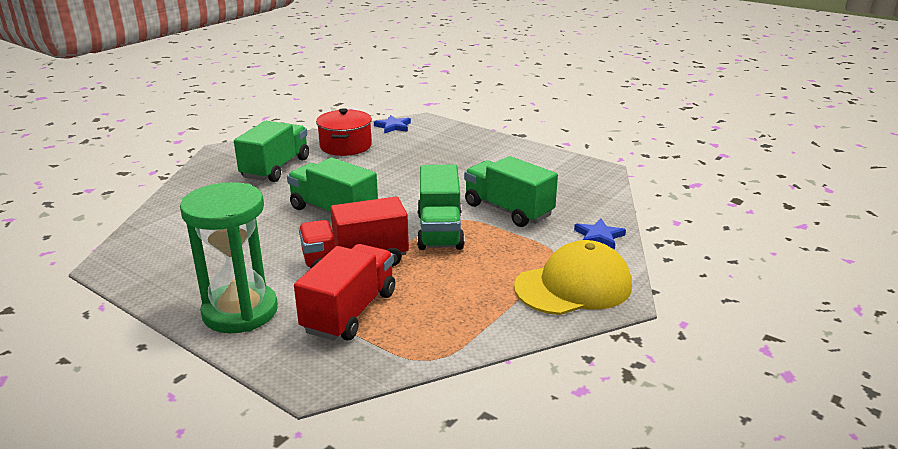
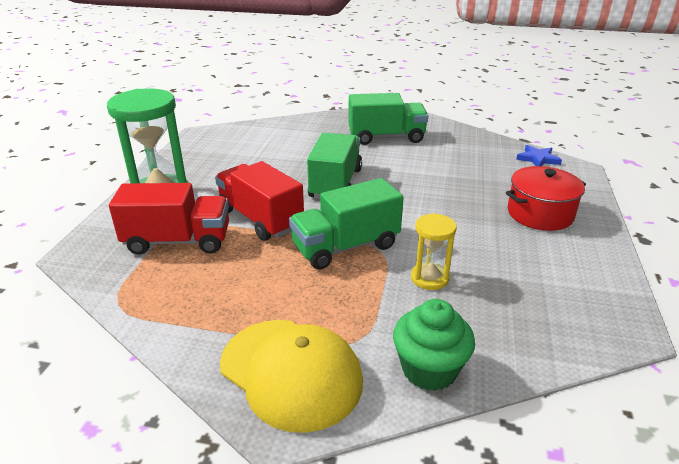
camera: 65 degrees right, 5 degrees up
red pot [316,108,372,156] -> red pot moved to [506,166,586,231]
green truck [464,156,558,227] -> yellow hourglass [411,213,457,290]
blue star [574,219,626,249] -> green cupcake [393,299,475,391]

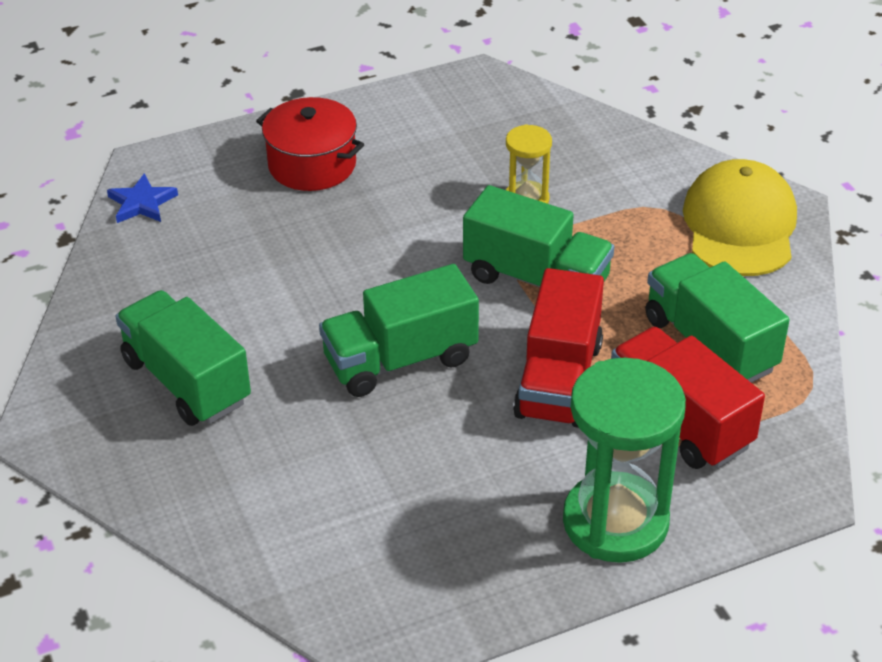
camera: 125 degrees left, 10 degrees up
green cupcake [393,299,475,391] -> none
none -> green truck [645,253,790,383]

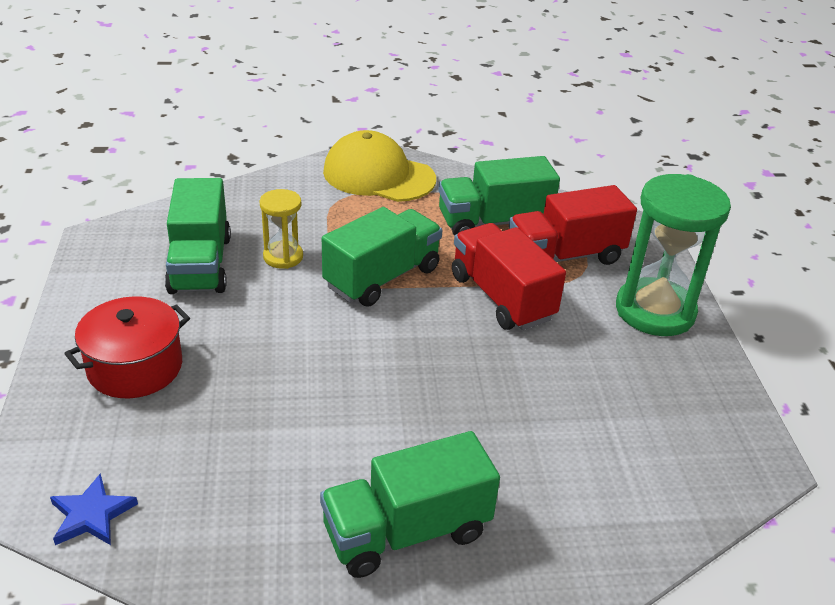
camera: 75 degrees left, 5 degrees down
green truck [319,264,479,397] -> green truck moved to [165,178,231,294]
red truck [513,268,604,428] -> red truck turned 150 degrees counterclockwise [452,223,566,330]

